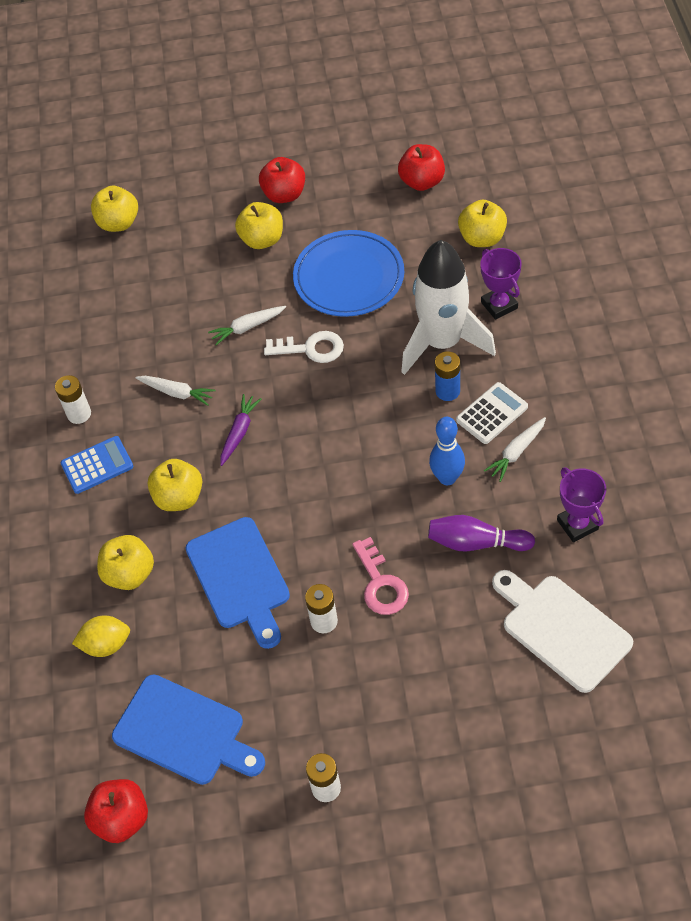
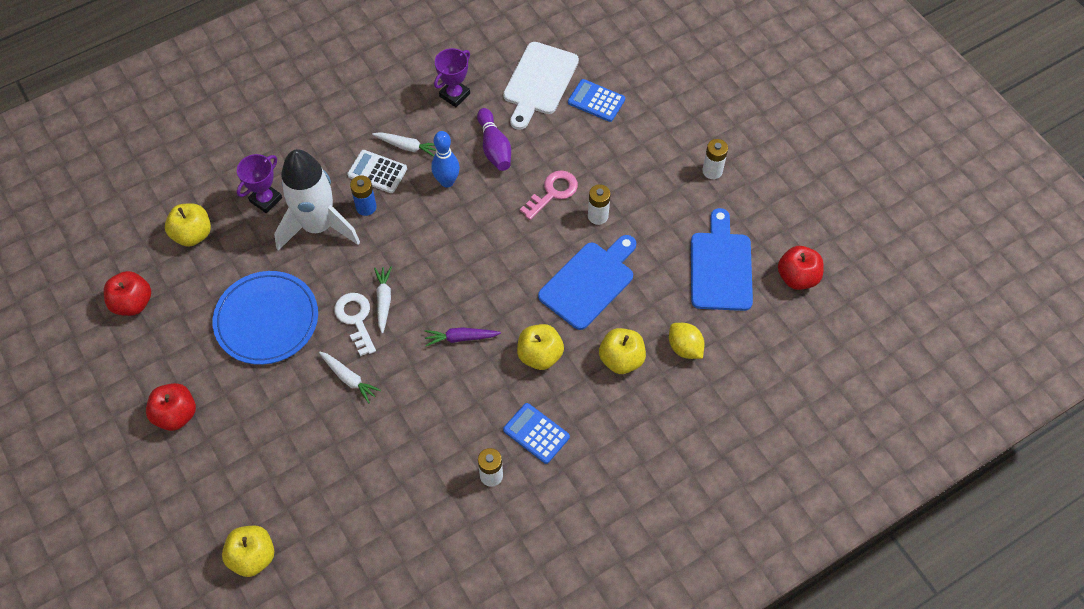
camera: 120 degrees left, 5 degrees up
white carrot [136,376,216,406] -> white carrot moved to [374,267,392,334]
yellow apple [235,202,283,249] -> none
none -> blue calculator [568,79,625,122]

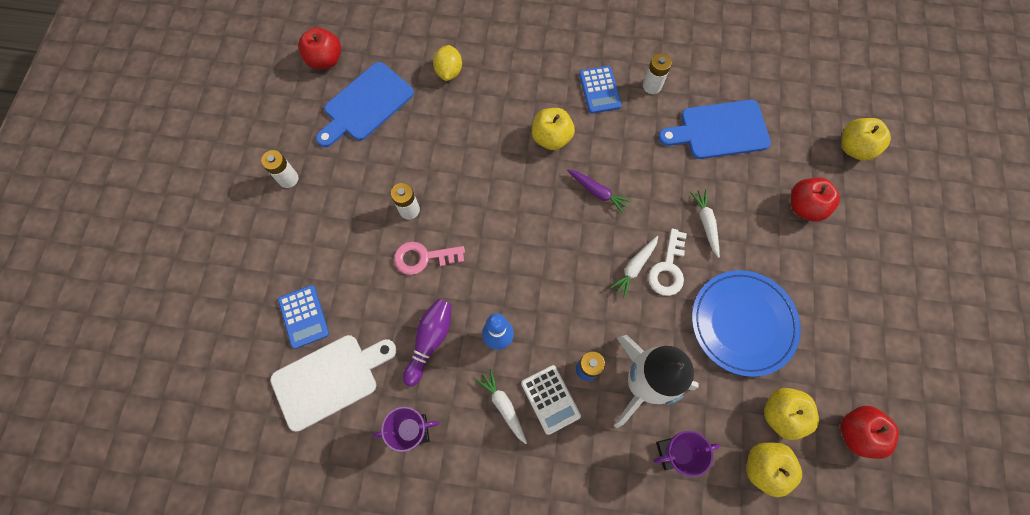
camera: 140 degrees left, 10 degrees up
red apple [146,383,196,431] -> red apple moved to [791,177,840,221]
blue cutting board [538,235,636,330] -> blue cutting board moved to [658,100,771,159]
yellow apple [599,328,646,374] -> yellow apple moved to [764,388,819,440]

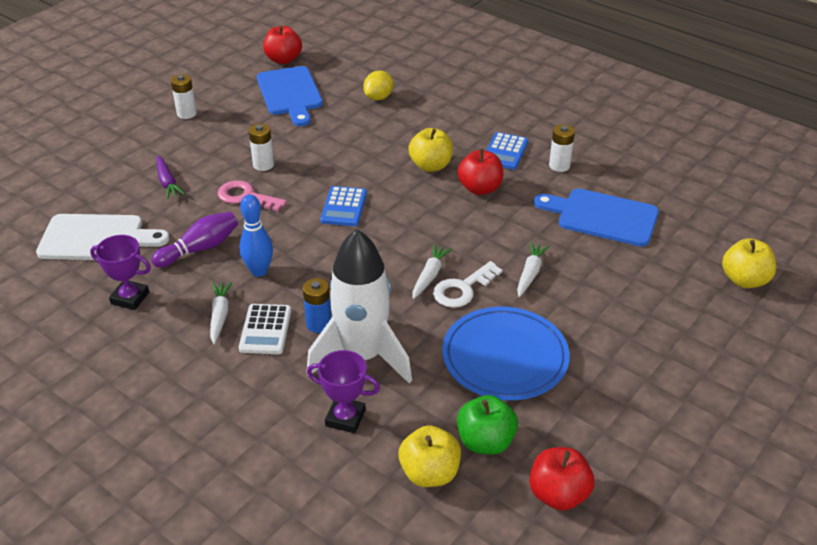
camera: 30 degrees right, 30 degrees down
blue calculator [278,285,329,349] -> blue calculator moved to [320,186,367,226]
blue cutting board [316,62,414,147] -> blue cutting board turned 90 degrees counterclockwise [257,66,323,126]
purple carrot [567,169,632,214] -> purple carrot moved to [157,156,185,199]
white carrot [610,236,658,298] -> white carrot turned 135 degrees clockwise [413,244,452,299]
yellow apple [764,388,819,440] -> green apple [457,395,518,455]
red apple [791,177,840,221] -> red apple moved to [458,149,503,195]

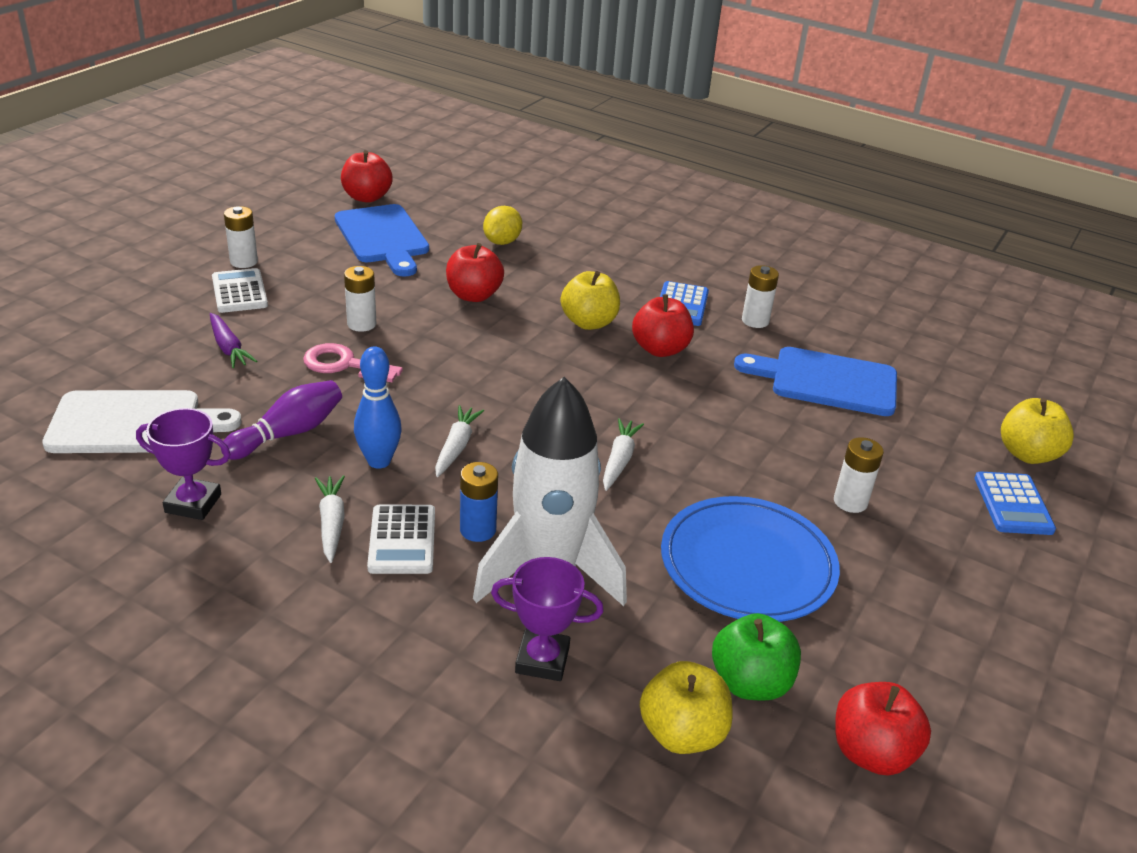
camera: 10 degrees left, 5 degrees down
blue calculator [320,186,367,226] -> blue calculator moved to [975,471,1056,535]
white key [433,261,502,308] -> none
white carrot [517,242,549,297] -> white carrot moved to [435,405,484,477]
none -> white calculator [212,268,268,313]
none -> red apple [446,243,504,302]
none -> white battery [834,437,884,513]

